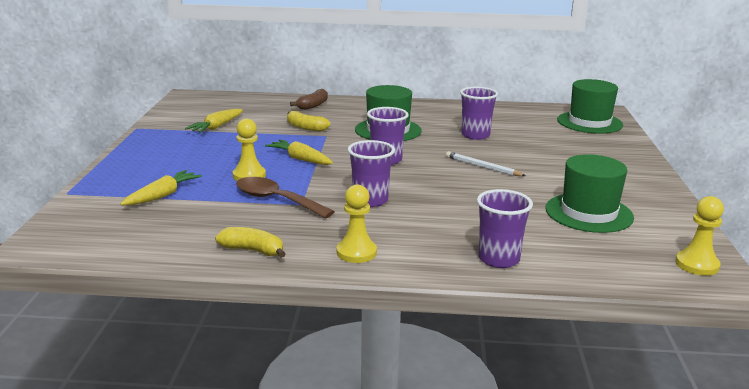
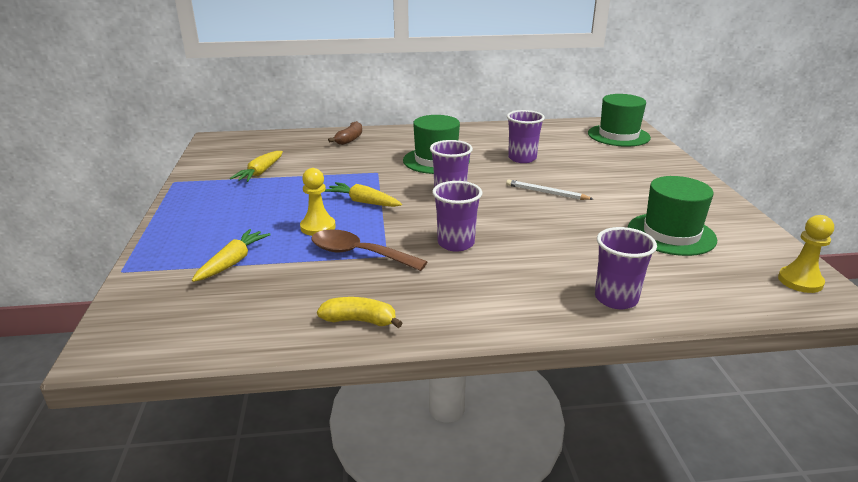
camera: 10 degrees left, 5 degrees up
yellow banana [287,111,330,131] -> none
yellow pawn [337,185,377,263] -> none

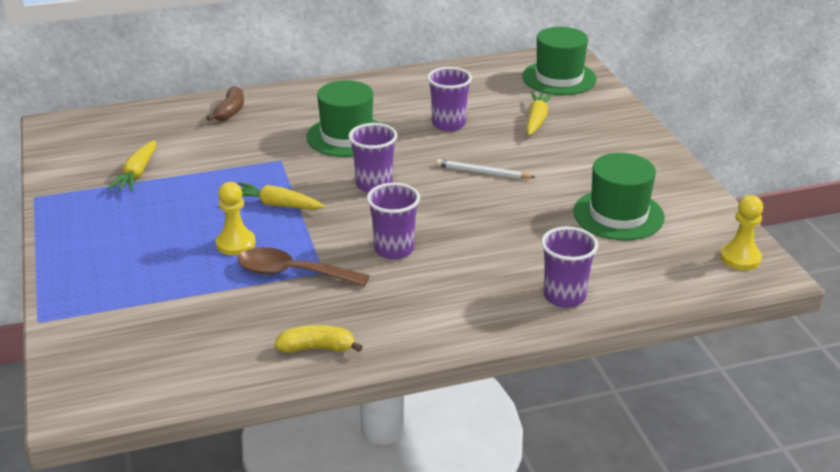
camera: 10 degrees left, 5 degrees up
yellow carrot [192,229,271,282] -> yellow carrot moved to [526,92,553,136]

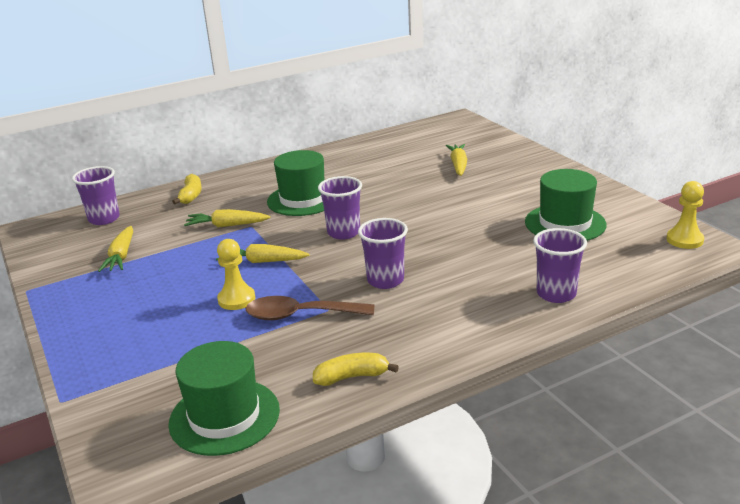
camera: 10 degrees left, 5 degrees down
brown banana [206,86,244,121] -> yellow banana [172,174,202,204]
purple cup [427,67,472,131] -> purple cup moved to [72,166,120,225]
white pencil [436,159,536,179] -> none
green hat [522,27,597,95] -> green hat moved to [168,341,280,456]
none -> yellow carrot [184,209,270,227]

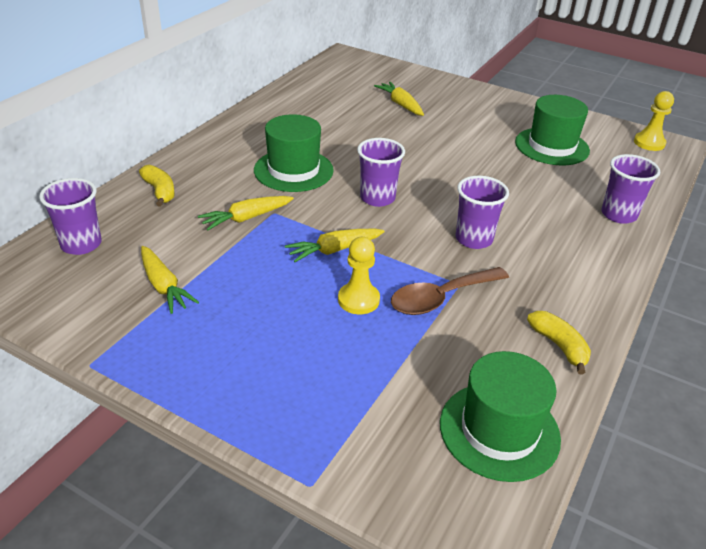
camera: 35 degrees left, 10 degrees up
yellow banana [313,353,399,386] -> yellow banana turned 105 degrees clockwise [527,311,591,375]

